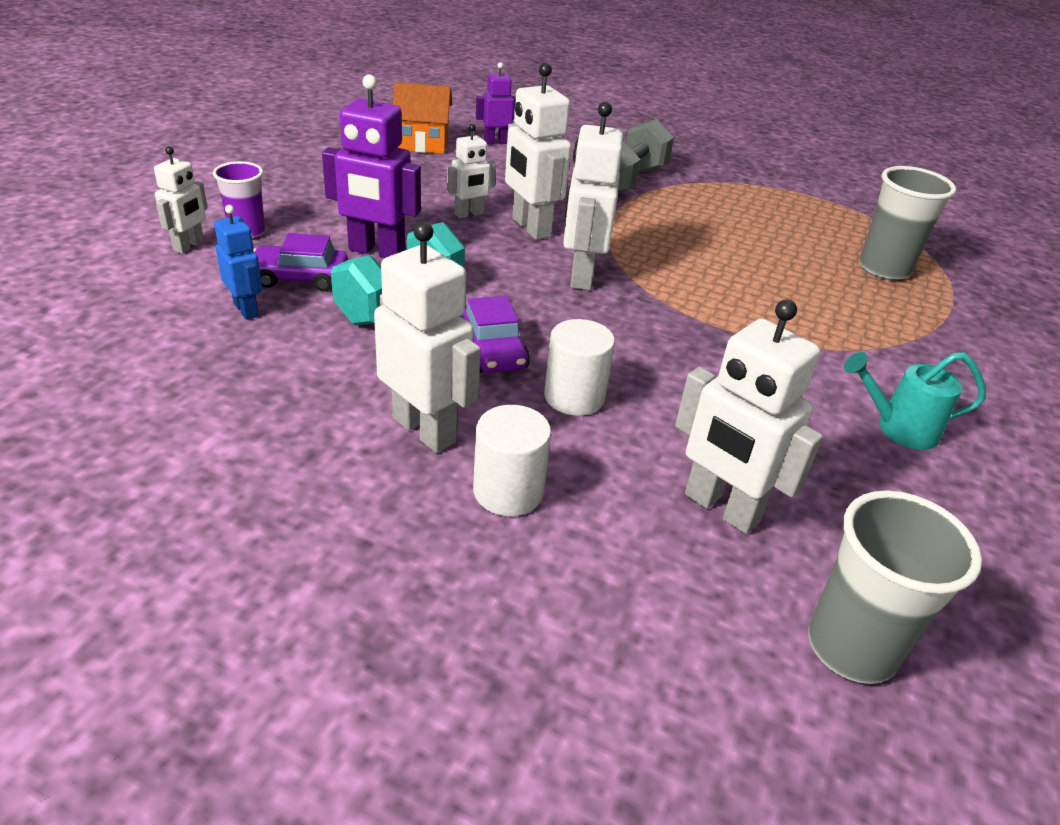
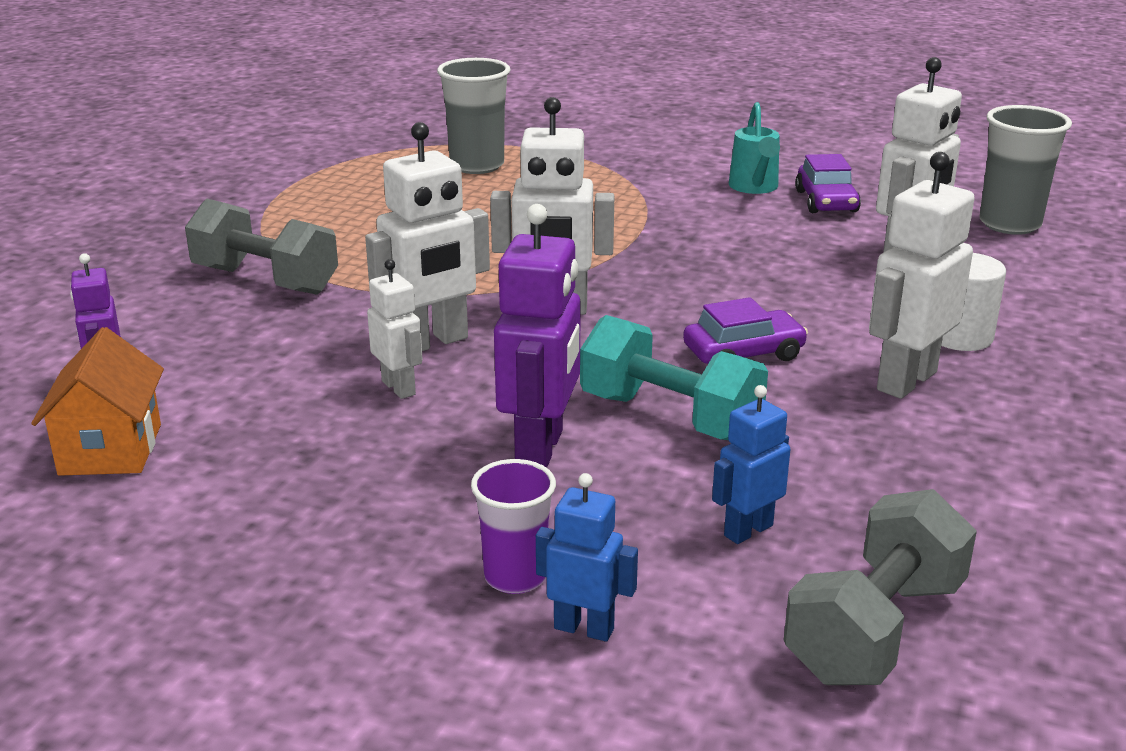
camera: 90 degrees left, 10 degrees down
white robot [154,146,208,254] -> blue robot [536,473,638,642]
purple car [254,233,348,292] -> purple car moved to [795,154,861,213]
white cylinder [544,319,615,416] -> none
none -> grey dumbbell [784,489,977,685]

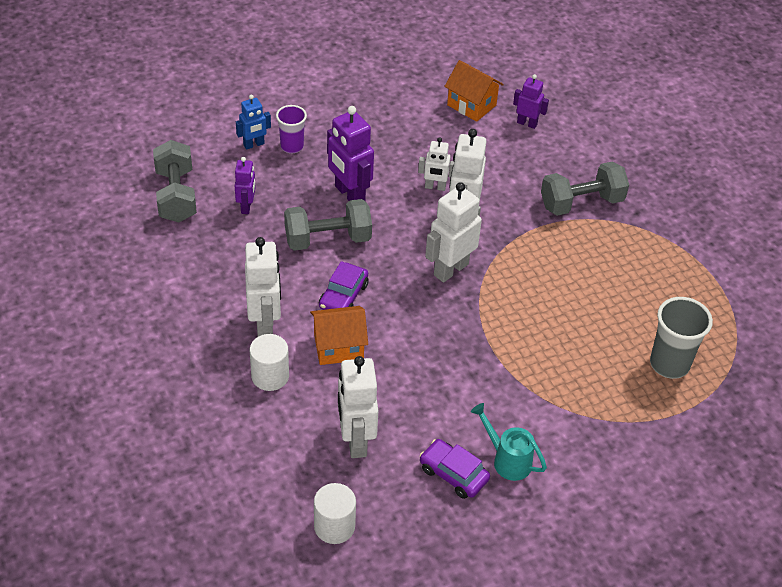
camera: 130 degrees right, 20 degrees up
turquoise dumbbell [580,315,768,440] -> grey dumbbell [284,199,372,251]
blue robot [712,385,790,544] -> purple robot [235,157,256,214]
grey cup [980,105,1072,235] -> white cylinder [314,483,356,544]
none -> orange house [310,306,368,365]

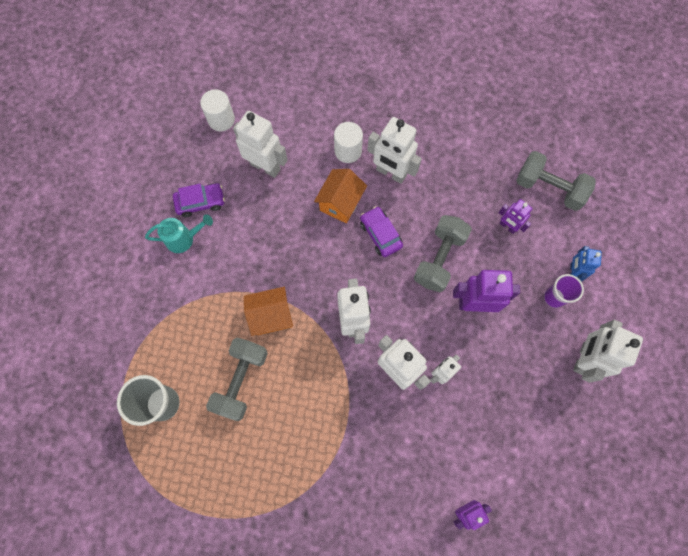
camera: 130 degrees right, 25 degrees up
orange house [444,60,504,122] -> orange house moved to [244,287,293,336]
grey dumbbell [541,162,629,216] -> grey dumbbell moved to [206,338,268,421]
none -> white robot [573,320,643,383]

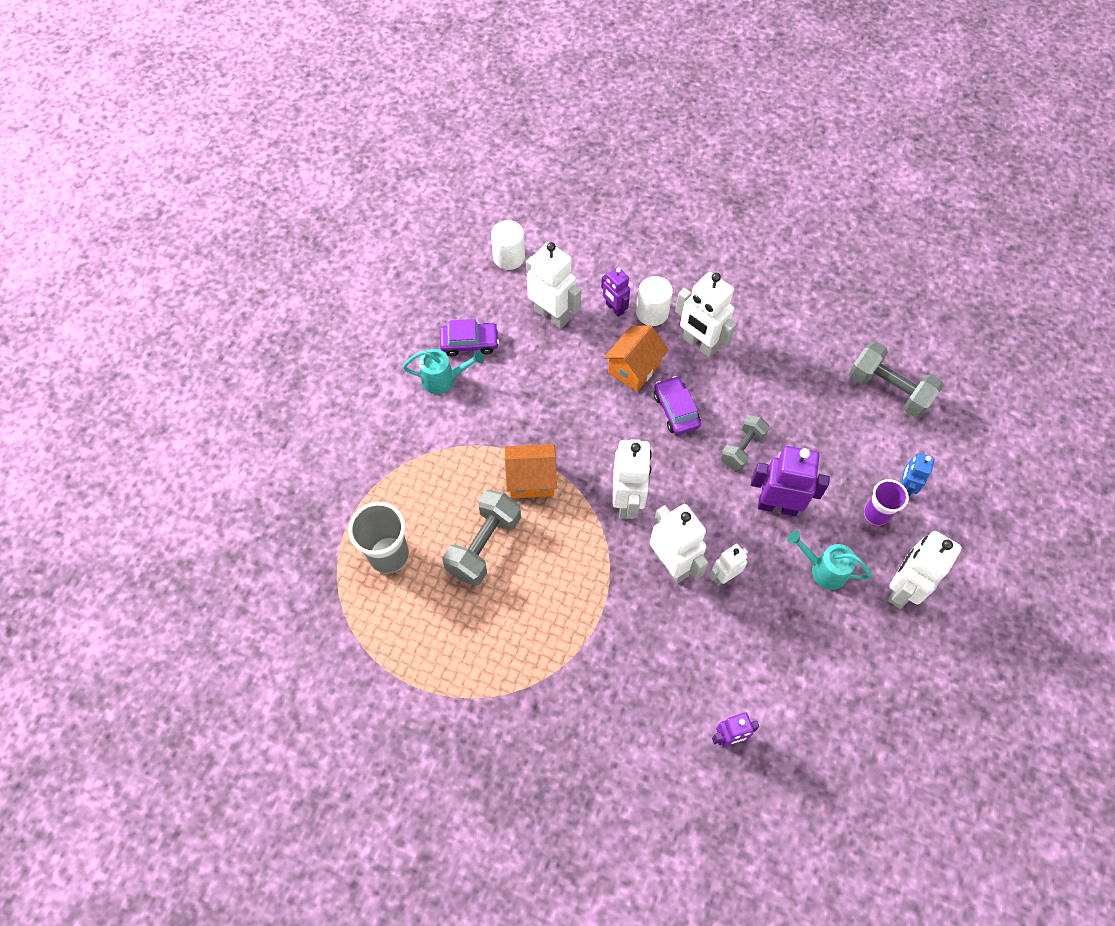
camera: 10 degrees right, 10 degrees down
grey dumbbell [414,215,472,292] -> grey dumbbell [720,414,770,470], size x0.64
purple robot [498,199,533,234] -> purple robot moved to [601,267,630,317]
none -> turquoise watering can [787,531,872,590]

